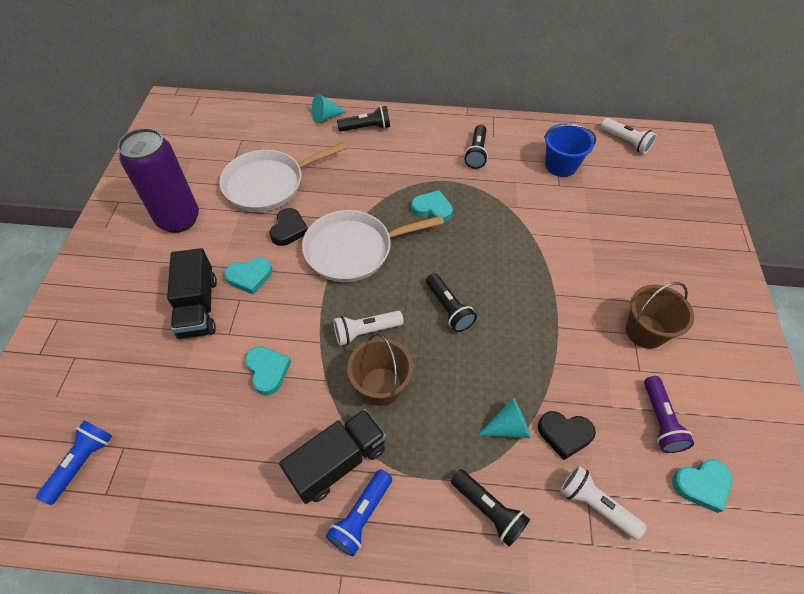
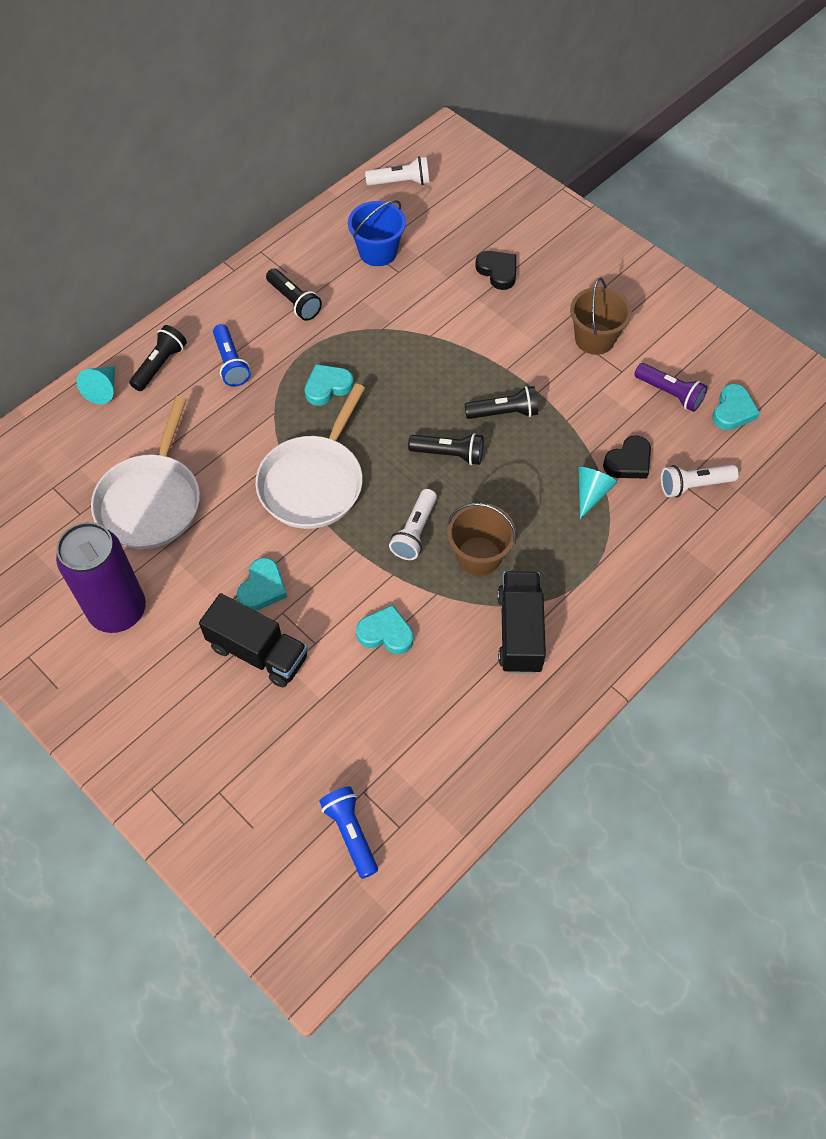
camera: 50 degrees left, 5 degrees up
black heart [270,208,308,246] -> black heart moved to [475,251,516,290]
blue flashlight [326,469,392,556] -> blue flashlight moved to [213,324,251,387]
black flashlight [451,469,530,547] -> black flashlight moved to [464,386,538,419]

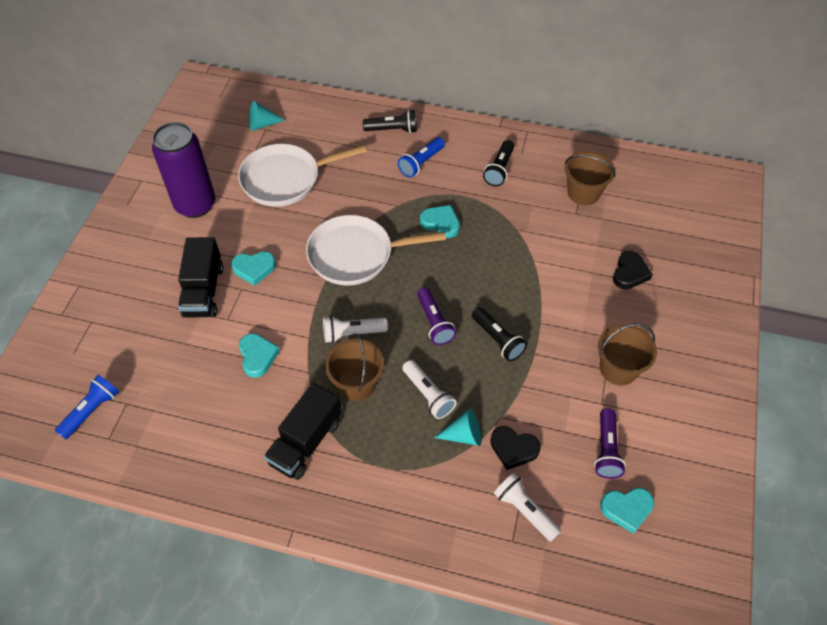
camera: 60 degrees right, 5 degrees down
turquoise cone [77,366,115,404] -> turquoise cone moved to [249,101,285,131]
blue bucket [348,200,406,266] -> brown bucket [565,151,615,205]
white flashlight [365,156,430,186] -> white flashlight moved to [402,360,457,419]
black flashlight [408,433,484,465] -> purple flashlight [417,287,456,345]
black truck [497,571,546,674] -> black truck turned 150 degrees clockwise [264,383,342,480]

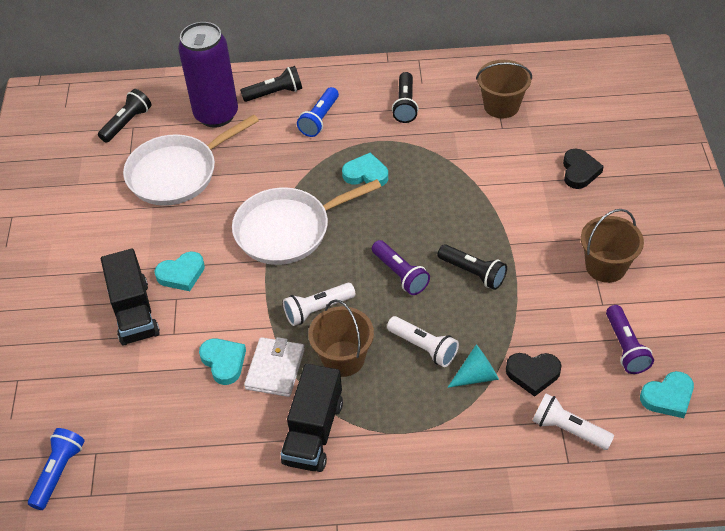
camera: 15 degrees left, 5 degrees down
purple can [152,122,215,218] -> purple can moved to [178,22,238,128]
turquoise cone [249,101,285,131] -> black flashlight [98,89,151,143]
none -> white wallet [244,337,305,397]

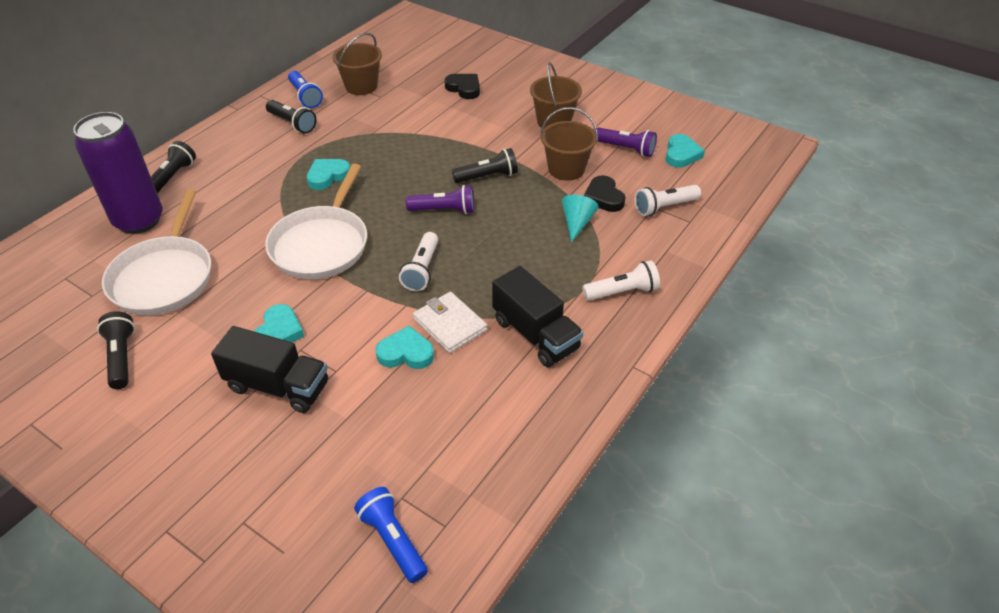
camera: 55 degrees left, 5 degrees down
black flashlight [98,89,151,143] -> black flashlight moved to [97,312,135,389]
blue flashlight [297,87,339,137] -> blue flashlight moved to [288,71,323,108]
brown bucket [308,299,374,377] -> brown bucket moved to [540,107,598,181]
white flashlight [387,316,459,367] -> white flashlight moved to [582,260,660,301]
black heart [506,353,562,397] -> black heart turned 120 degrees clockwise [584,175,626,212]

